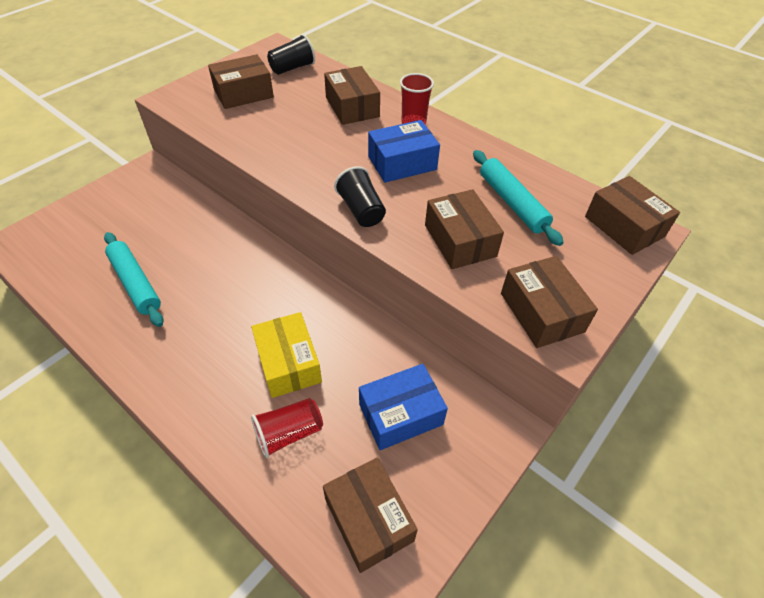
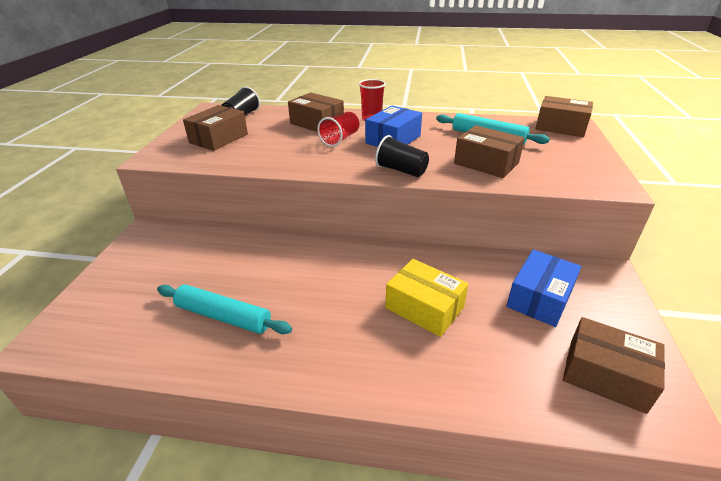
camera: 30 degrees left, 15 degrees down
red cup [251,398,323,458] -> red cup moved to [317,112,359,147]
brown box [501,256,598,348] -> none

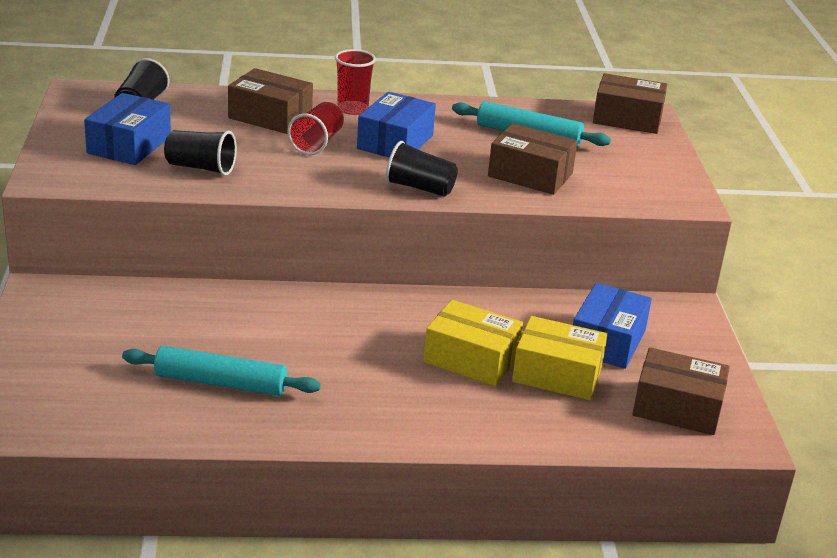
camera: 15 degrees left, 5 degrees down
brown box [183,105,248,151] -> blue box [84,93,171,165]
none -> black cup [164,130,237,176]
none -> yellow box [512,316,608,400]

